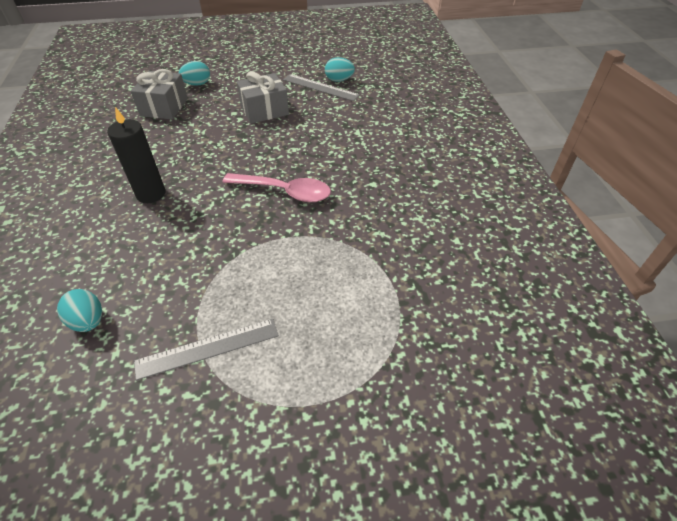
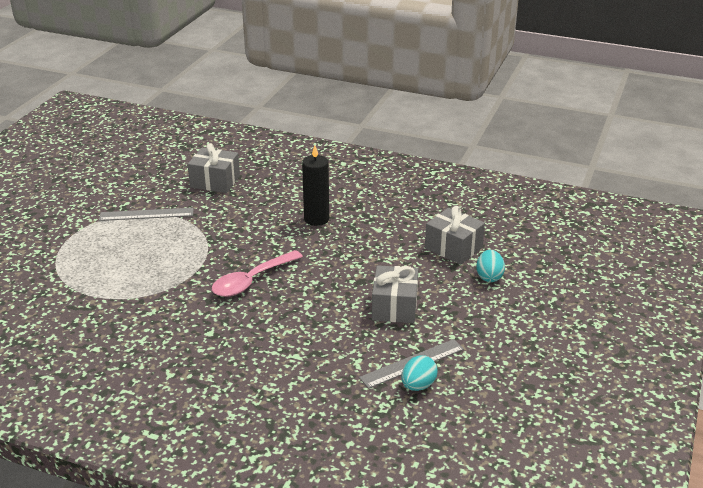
camera: 120 degrees right, 15 degrees down
turquoise egg [57,289,102,332] -> grey gift [188,143,240,193]
grey ruler [134,319,279,381] -> grey ruler turned 75 degrees clockwise [99,208,194,221]

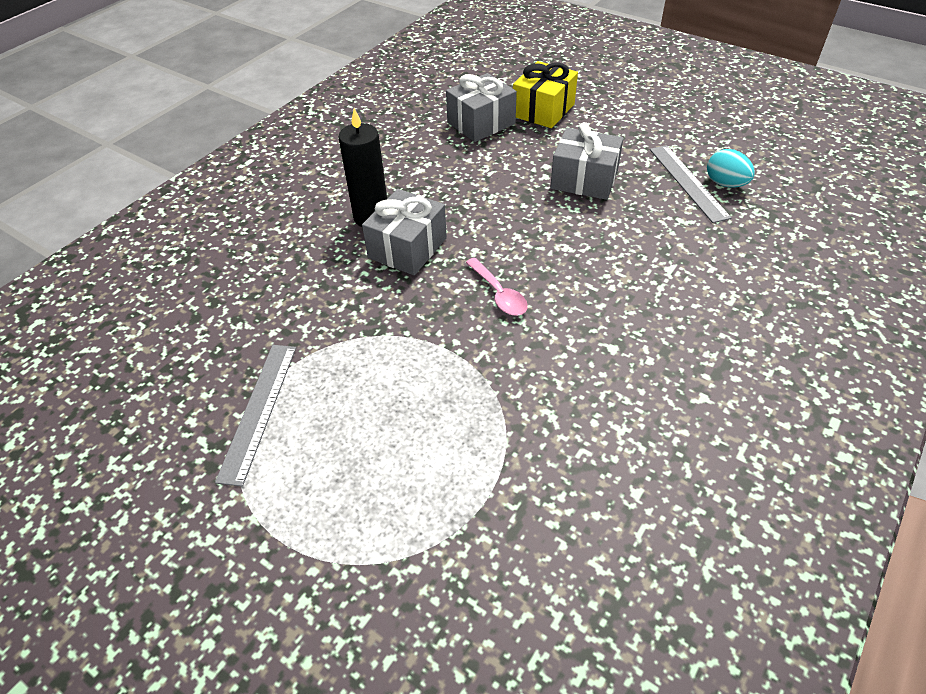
camera: 75 degrees left, 15 degrees up
grey gift [188,143,240,193] -> grey gift moved to [362,189,447,275]
pink spoon [212,250,303,297] -> pink spoon [466,258,528,316], size x0.61
turquoise egg [476,250,505,282] -> yellow gift [513,61,578,128]

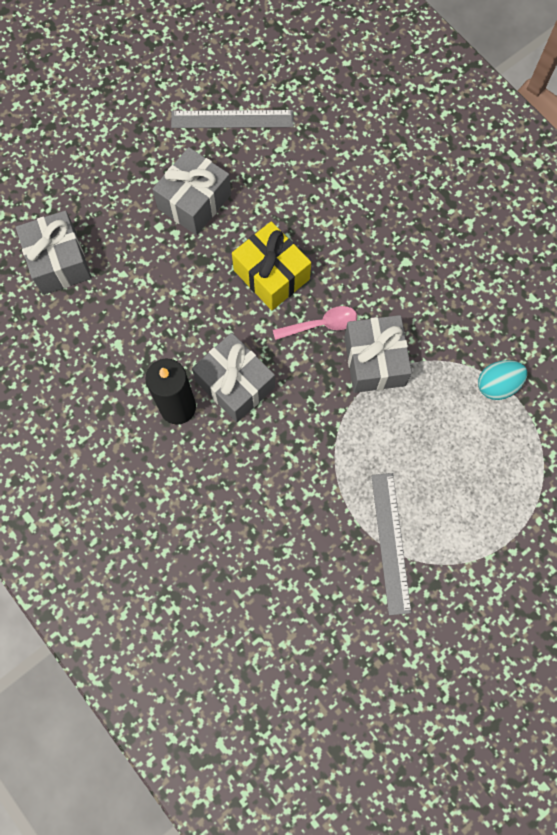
camera: 75 degrees left, 25 degrees up
grey ruler [215,345,296,487] -> grey ruler turned 60 degrees clockwise [371,473,412,615]
yellow gift [513,61,578,128] -> yellow gift moved to [232,221,311,310]
turquoise egg [707,149,755,187] -> turquoise egg moved to [478,360,527,400]
none -> grey gift [344,315,412,393]

